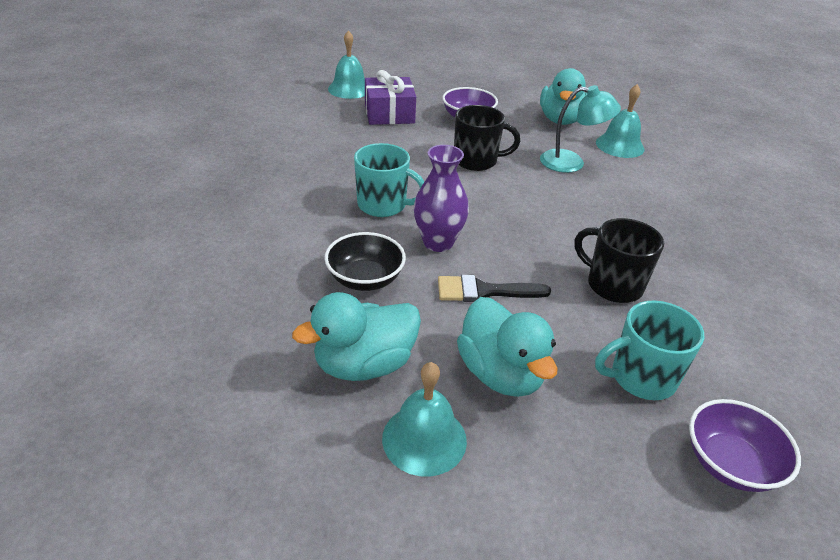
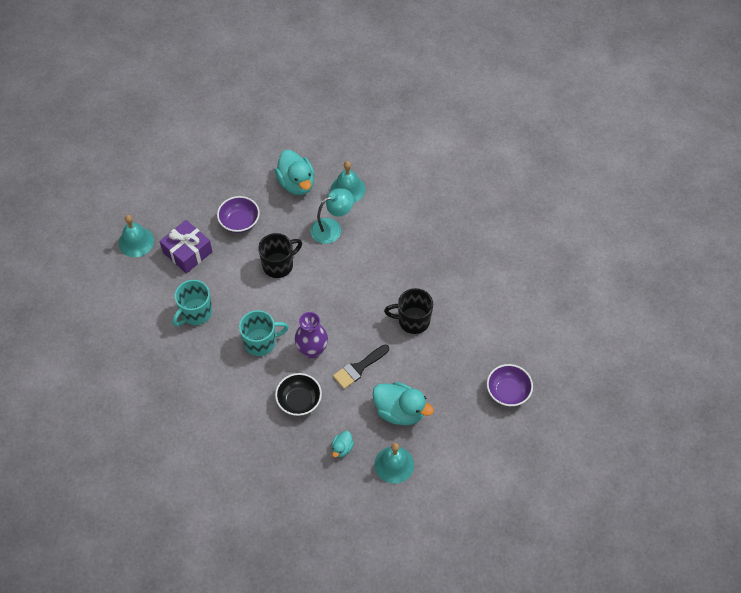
camera: 35 degrees left, 20 degrees up
turquoise duck [292,292,421,381] -> turquoise duck [332,431,354,457], size x0.49
turquoise mug [595,300,704,400] -> turquoise mug moved to [172,280,212,326]

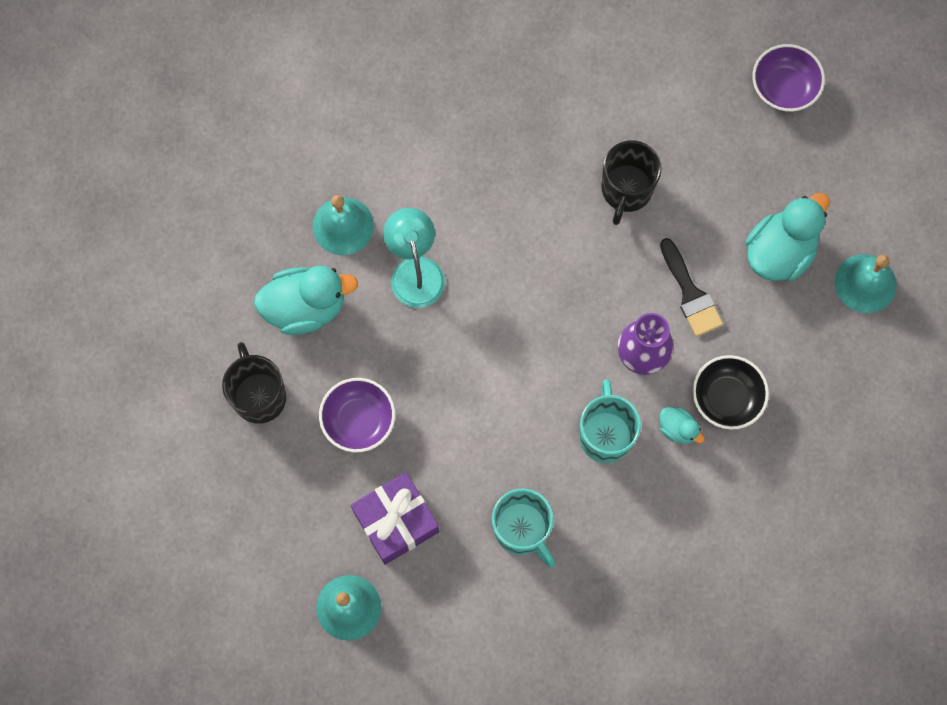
camera: 75 degrees left, 15 degrees up
black mug [258,233,302,278] -> black mug moved to [222,342,286,424]
turquoise duck [332,431,354,457] -> turquoise duck moved to [659,407,704,444]

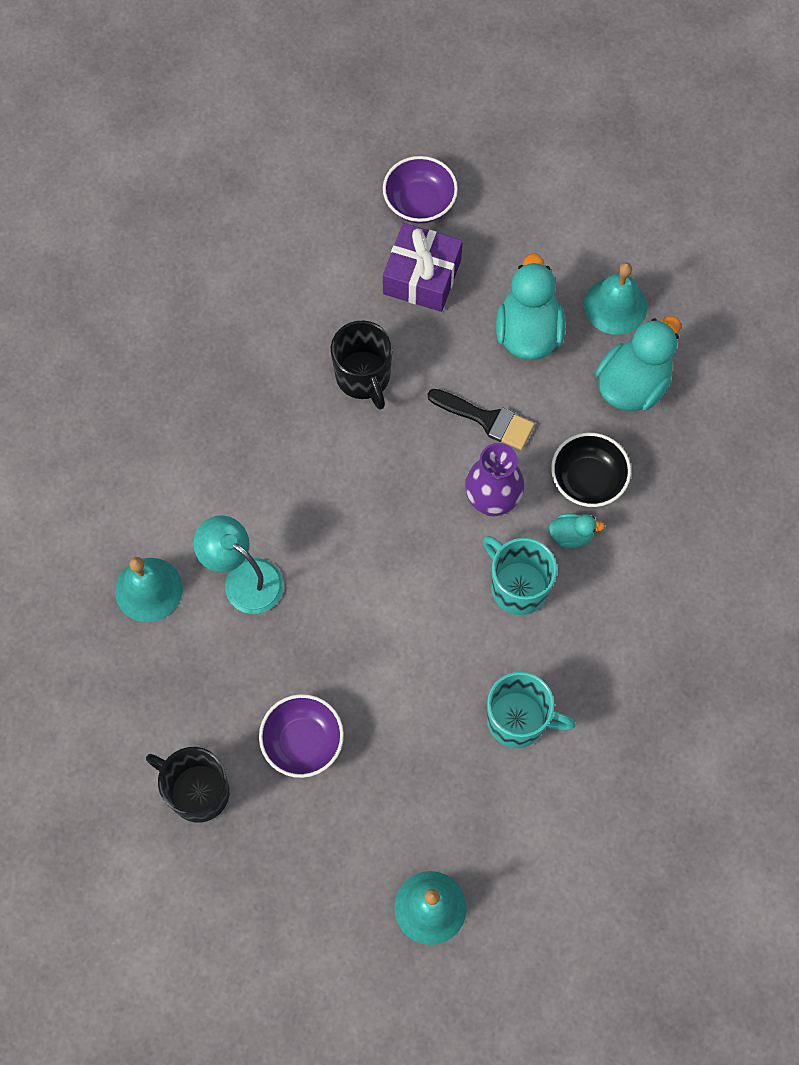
camera: 40 degrees left, 5 degrees down
turquoise duck [254,266,358,335] -> turquoise duck moved to [596,316,681,411]
purple gift [351,472,439,565] -> purple gift moved to [383,223,463,312]

